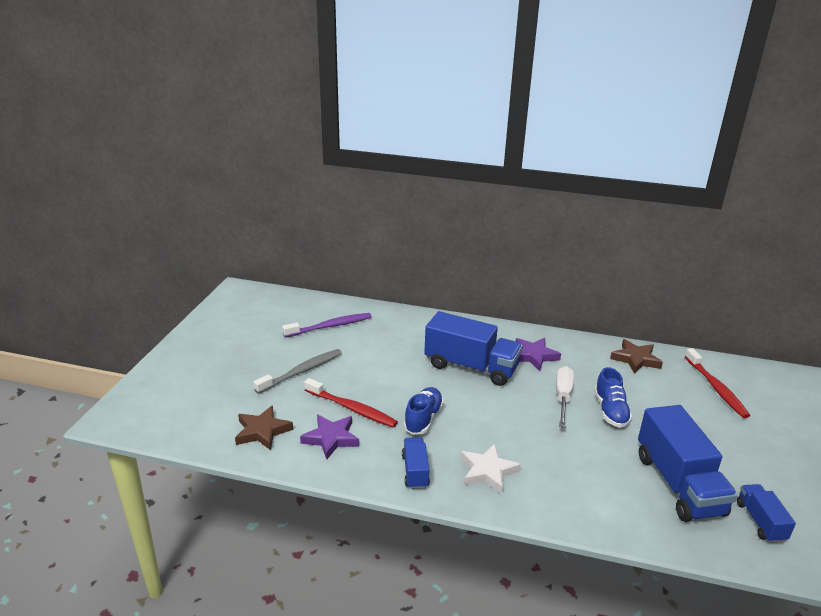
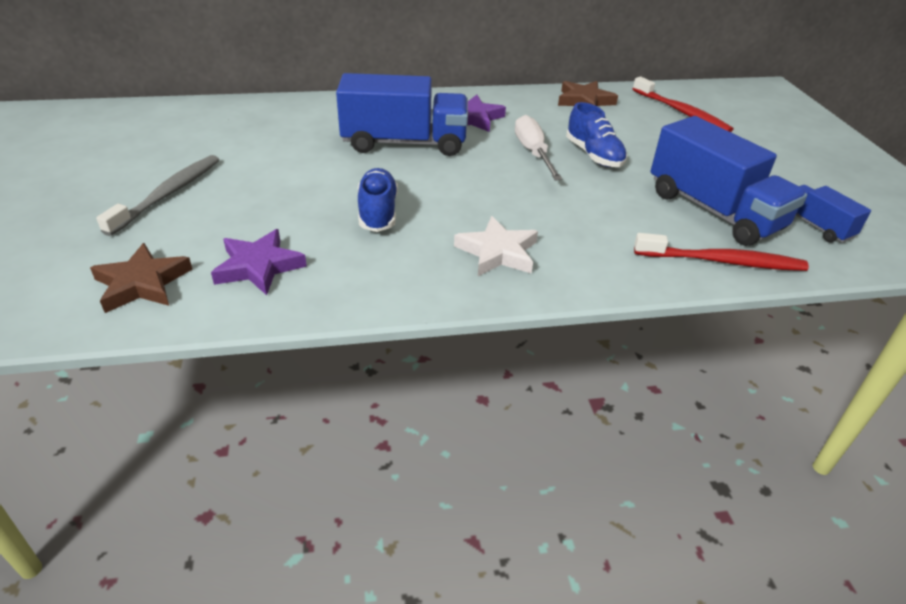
camera: 25 degrees left, 10 degrees up
purple toothbrush [282,313,372,337] -> none
red toothbrush [304,378,398,427] -> red toothbrush moved to [634,233,809,271]
blue truck [402,437,430,489] -> none

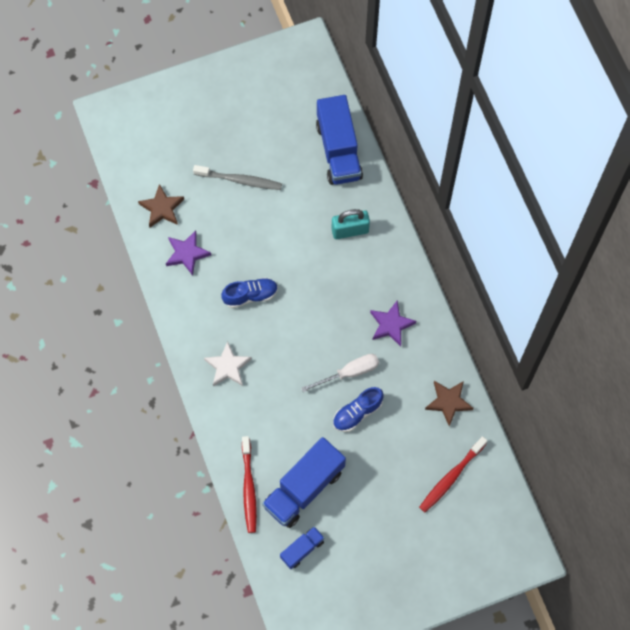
camera: 80 degrees right, 30 degrees up
blue truck [336,73,468,156] -> blue truck moved to [316,95,363,185]
none -> turquoise padlock [332,209,370,239]

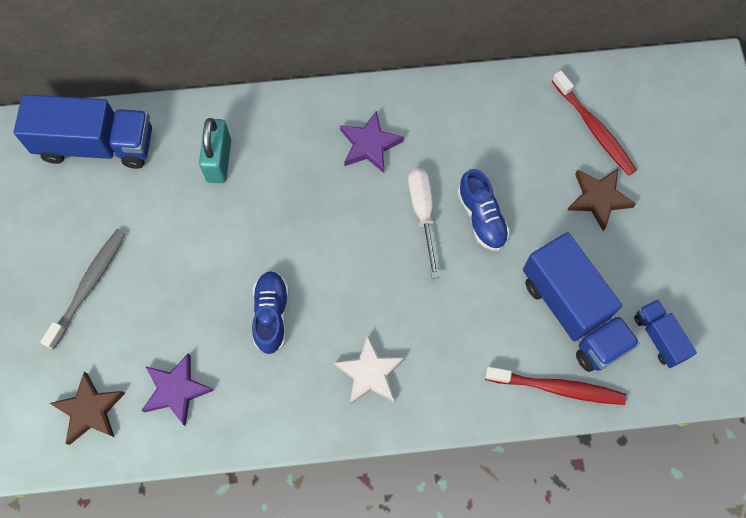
camera: 75 degrees left, 0 degrees up
brown star [425,381,474,426] -> brown star moved to [568,169,636,231]

